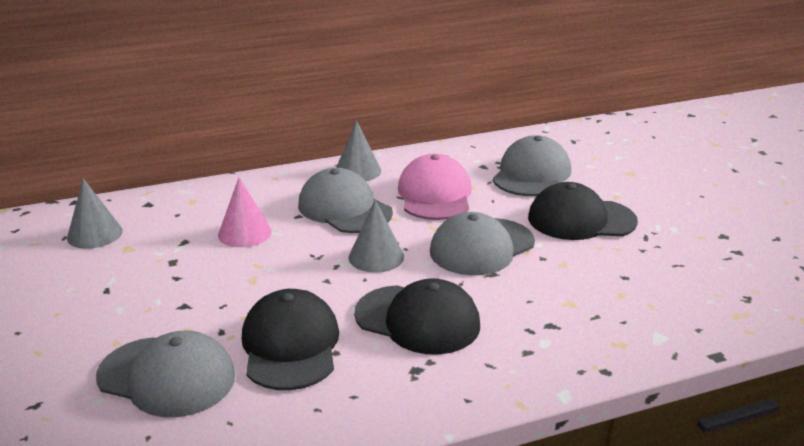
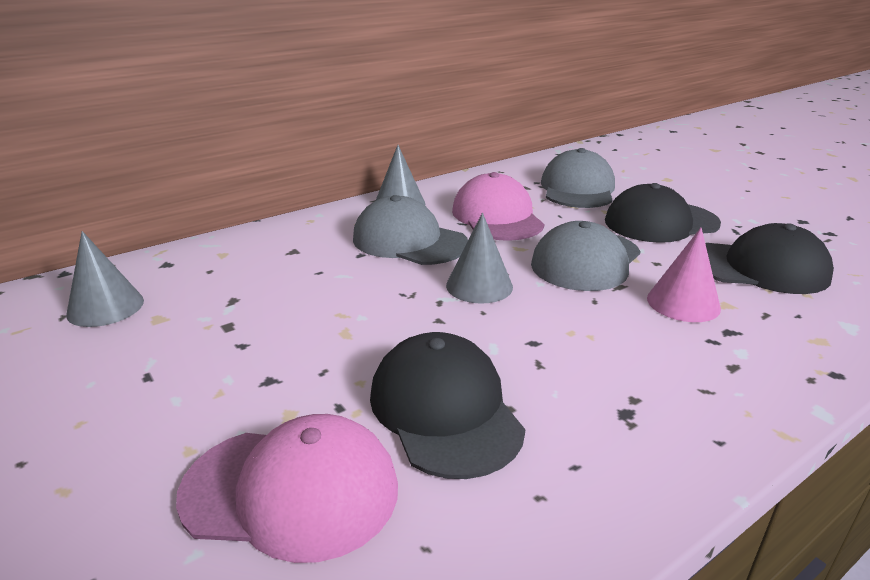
camera: 15 degrees left, 0 degrees up
grey cap [96,331,235,417] -> pink cap [176,414,398,563]
pink cone [218,178,272,247] -> pink cone moved to [647,228,721,322]
black cap [354,278,480,355] -> black cap moved to [705,223,834,294]

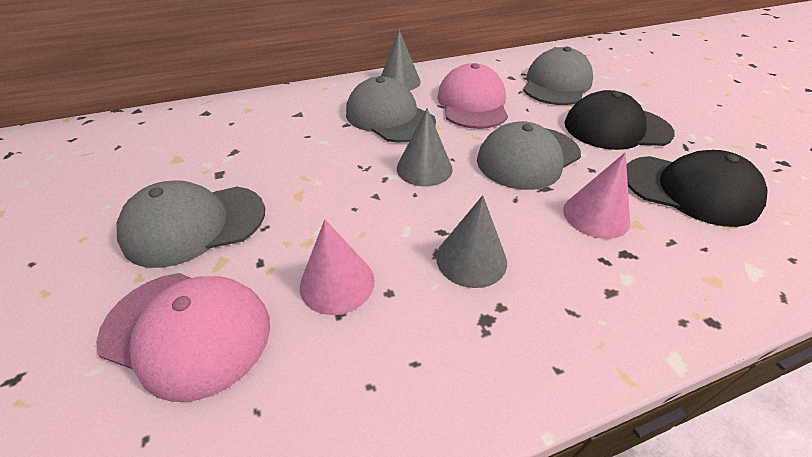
camera: 15 degrees right, 15 degrees up
grey cone [66,231,144,327] -> grey cone moved to [436,195,507,288]
black cap [370,332,526,479] -> pink cone [300,219,375,315]
none -> grey cap [116,180,265,268]

